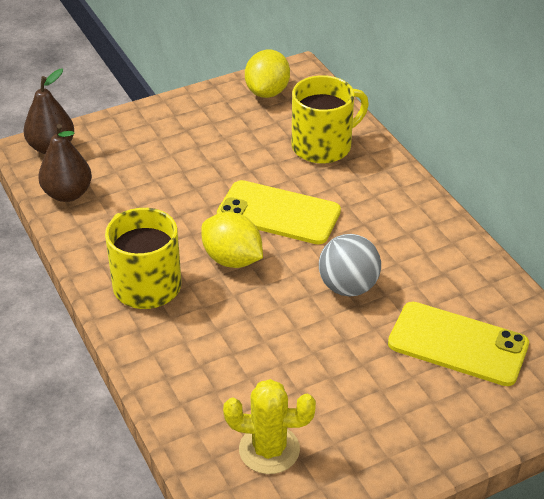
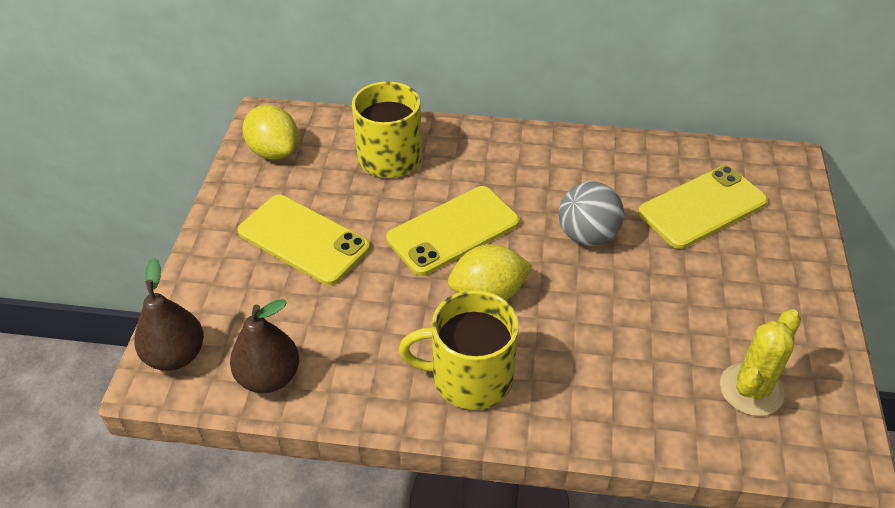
camera: 55 degrees left, 5 degrees up
none -> yellow phone [237,195,370,285]

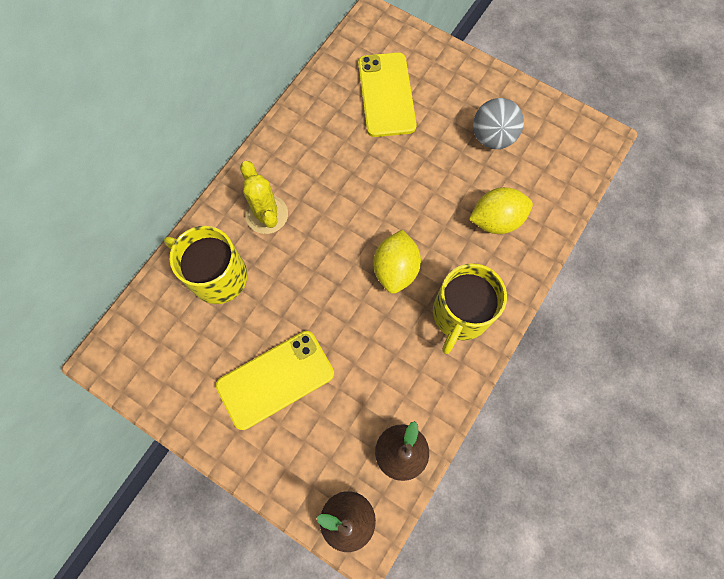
camera: 65 degrees left, 25 degrees up
yellow lemon [242,105,298,160] -> yellow lemon moved to [469,187,533,234]
yellow phone [386,186,519,276] -> none
grey ball [559,182,624,246] -> grey ball moved to [473,98,524,149]
yellow cactus [720,309,801,416] -> yellow cactus moved to [240,161,288,234]

